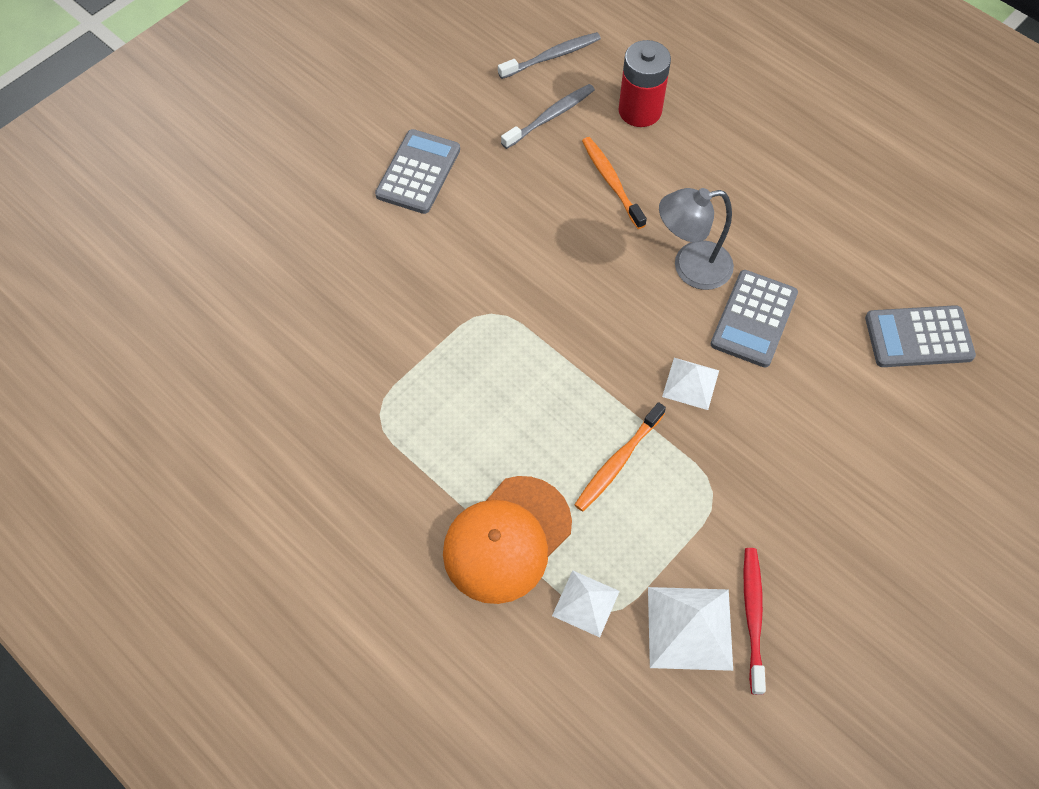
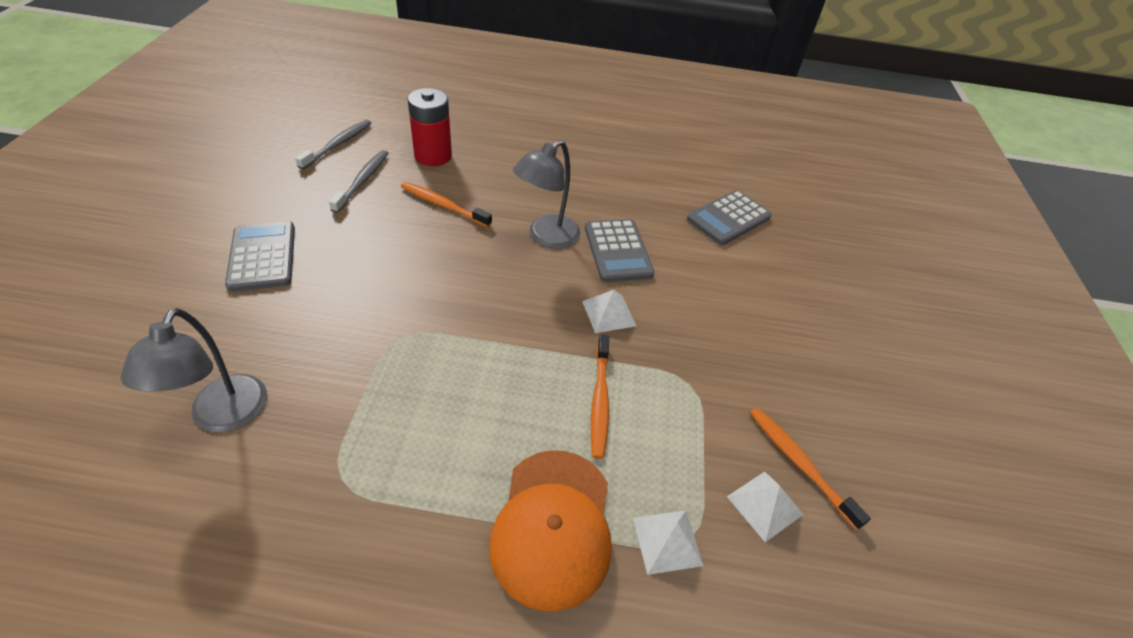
camera: 40 degrees left, 15 degrees down
white pyramid [648,587,733,671] -> white pyramid [727,472,804,543], size x0.64
red toothbrush [744,548,766,695] -> orange toothbrush [750,407,871,530]
none -> grey lamp [121,308,267,432]

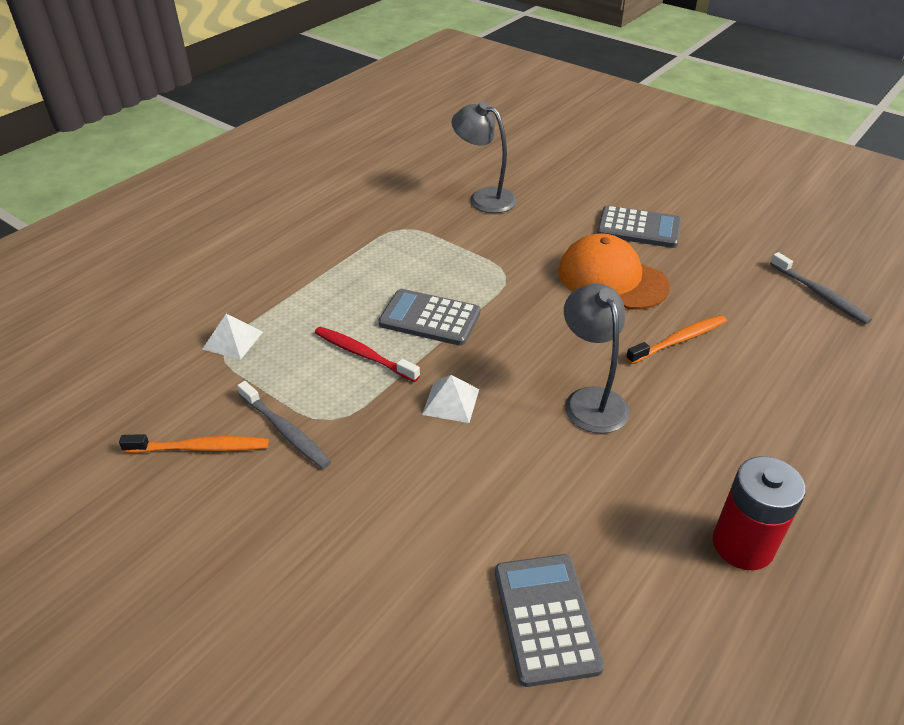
camera: 125 degrees right, 5 degrees down
grey toothbrush [329,150,389,213] -> grey toothbrush moved to [237,381,331,469]
red battery [408,88,452,166] -> red battery moved to [713,456,806,570]
orange cap [489,450,612,611] -> orange cap moved to [558,233,670,310]
grey calculator [585,219,654,282] -> grey calculator moved to [378,289,480,346]
orange toothbrush [591,335,609,459] -> red toothbrush [315,327,420,382]
white pyramid [727,472,804,543] -> none

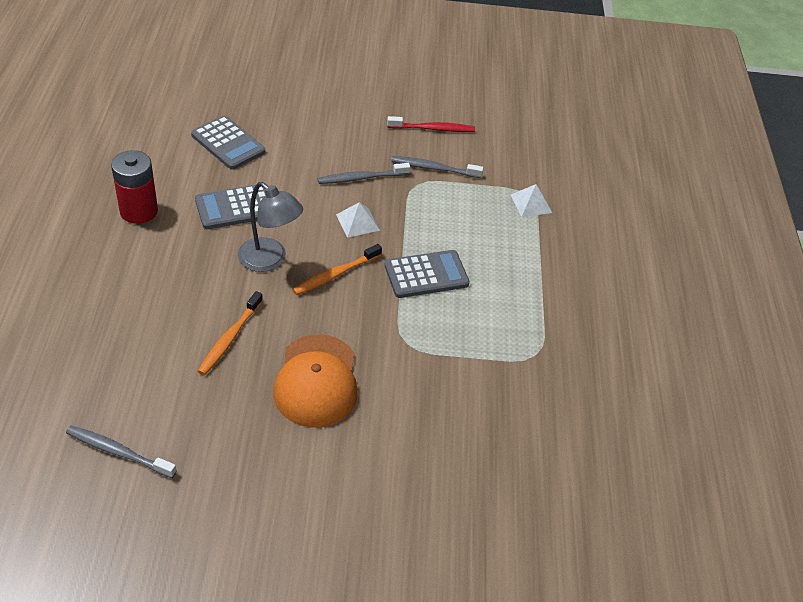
camera: 140 degrees right, 5 degrees up
orange toothbrush [119,434,269,453] -> orange toothbrush moved to [293,244,382,295]
red toothbrush [315,327,420,382] -> red toothbrush moved to [387,116,475,132]
grey lamp [451,102,517,213] -> none
orange cap [558,233,670,310] -> orange cap turned 90 degrees clockwise [273,334,358,428]
grey calculator [597,205,681,248] -> grey calculator moved to [195,185,266,229]
none -> grey toothbrush [317,163,410,184]

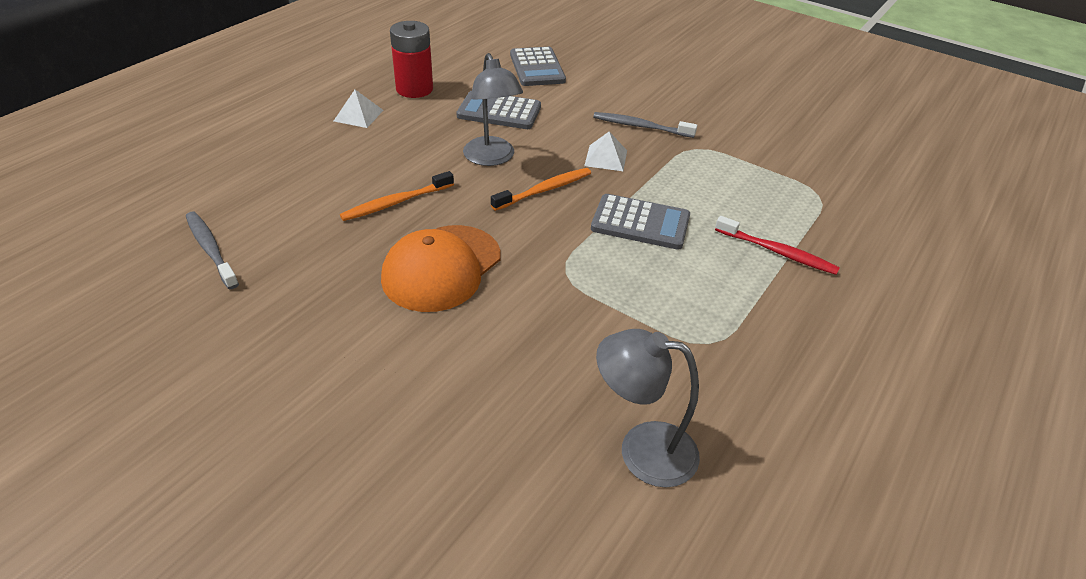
camera: 35 degrees right, 5 degrees down
orange toothbrush [293,244,382,295] -> orange toothbrush turned 150 degrees clockwise [491,168,591,211]
red toothbrush [387,116,475,132] -> red toothbrush moved to [715,216,840,275]
grey toothbrush [391,156,483,178] -> none
white pyramid [511,184,552,217] -> white pyramid moved to [334,90,383,128]
none -> grey lamp [596,329,700,488]

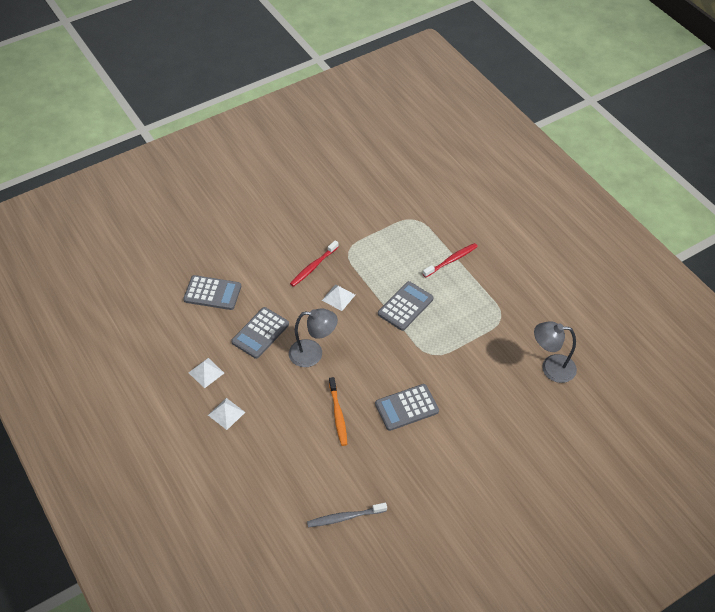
camera: 65 degrees left, 10 degrees up
orange cap [381,225,500,312] -> grey calculator [375,384,439,431]
red battery [390,21,433,98] -> white pyramid [188,358,224,388]
orange toothbrush [491,168,591,211] -> none
grey toothbrush [593,112,697,138] -> red toothbrush [290,240,339,287]
grey lamp [596,329,700,488] -> grey lamp turned 60 degrees clockwise [534,321,577,383]

